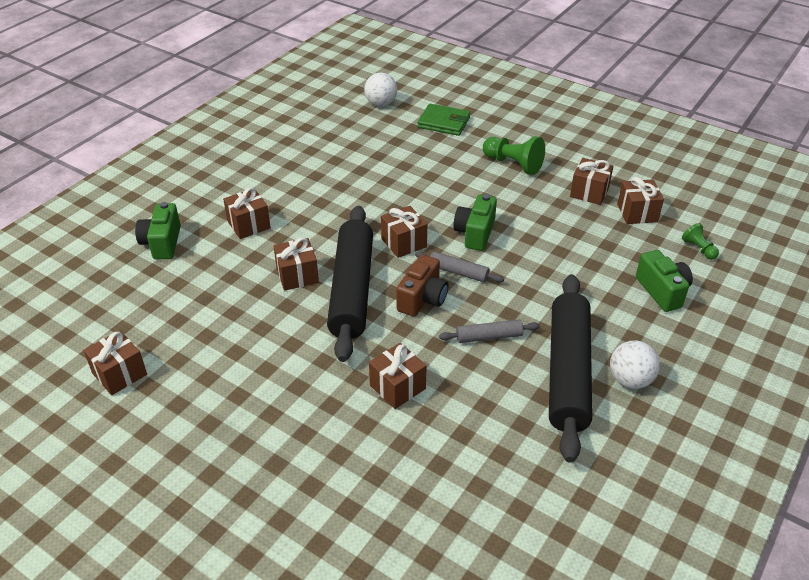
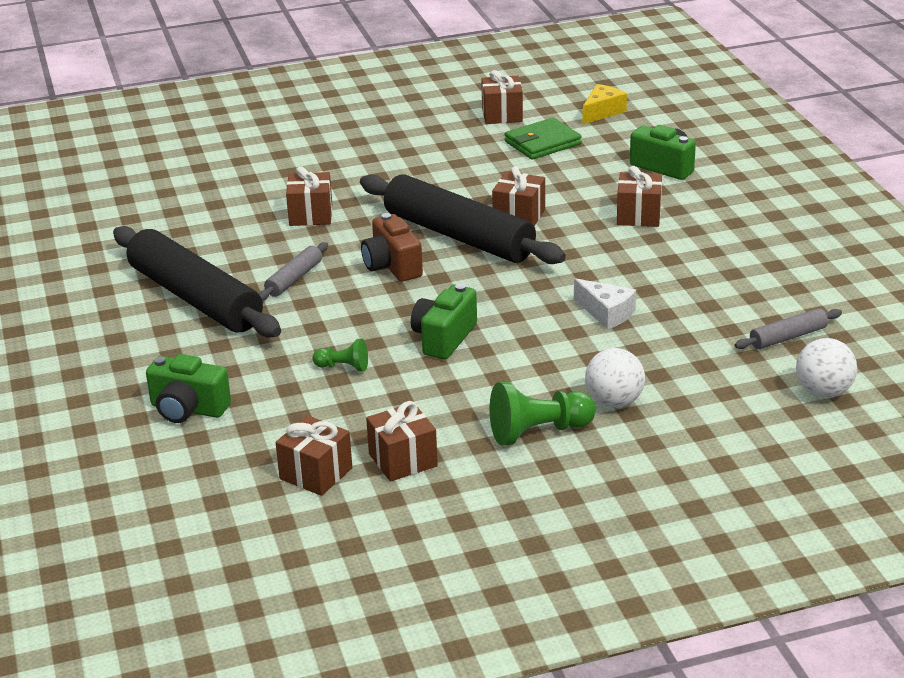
camera: 130 degrees right, 10 degrees down
brown gift [381,206,427,258] -> none
grey rolling pin [415,252,504,282] -> grey rolling pin moved to [735,308,842,349]
green wallet [418,104,470,136] -> green wallet moved to [504,118,582,160]
green camera [453,194,497,251] -> green camera turned 120 degrees counterclockwise [411,284,477,359]
white ball [610,341,660,389] -> white ball moved to [585,348,645,408]
green pawn [682,223,719,260] -> green pawn moved to [312,339,368,372]
none -> white cheese [574,278,636,330]
none -> yellow cheese [582,84,627,125]

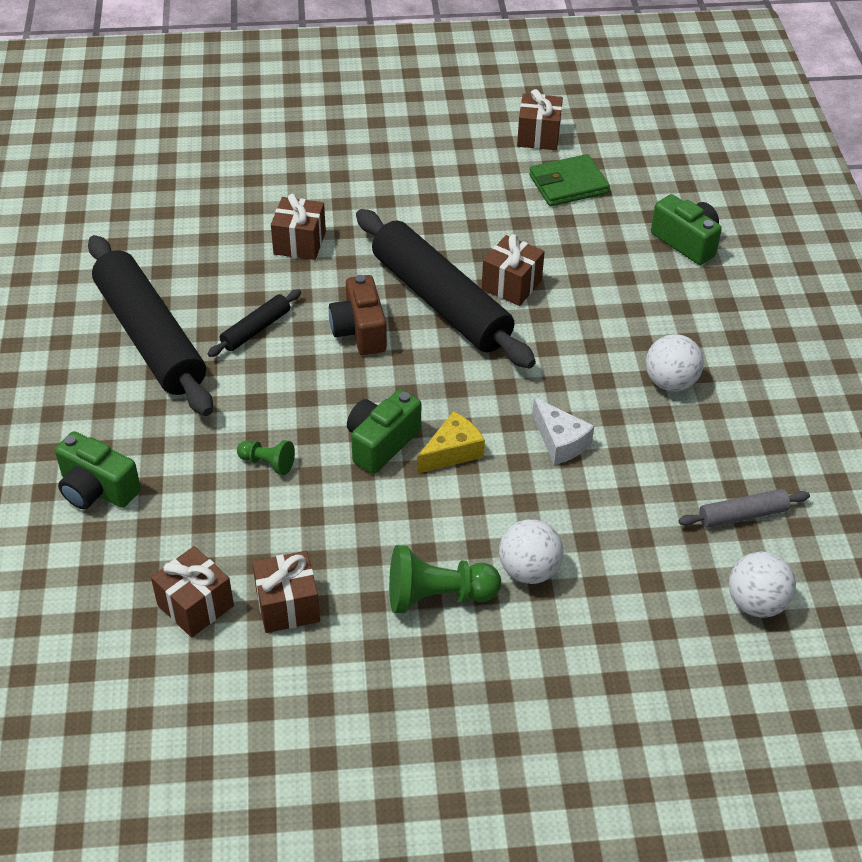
camera: 10 degrees right, 15 degrees up
grey rolling pin [259,242,328,301] -> black rolling pin [207,289,301,357]
yellow cheese [582,84,627,125] -> yellow cheese moved to [417,411,485,474]
brown gift [617,166,662,227] -> none
none -> white ball [646,334,704,391]

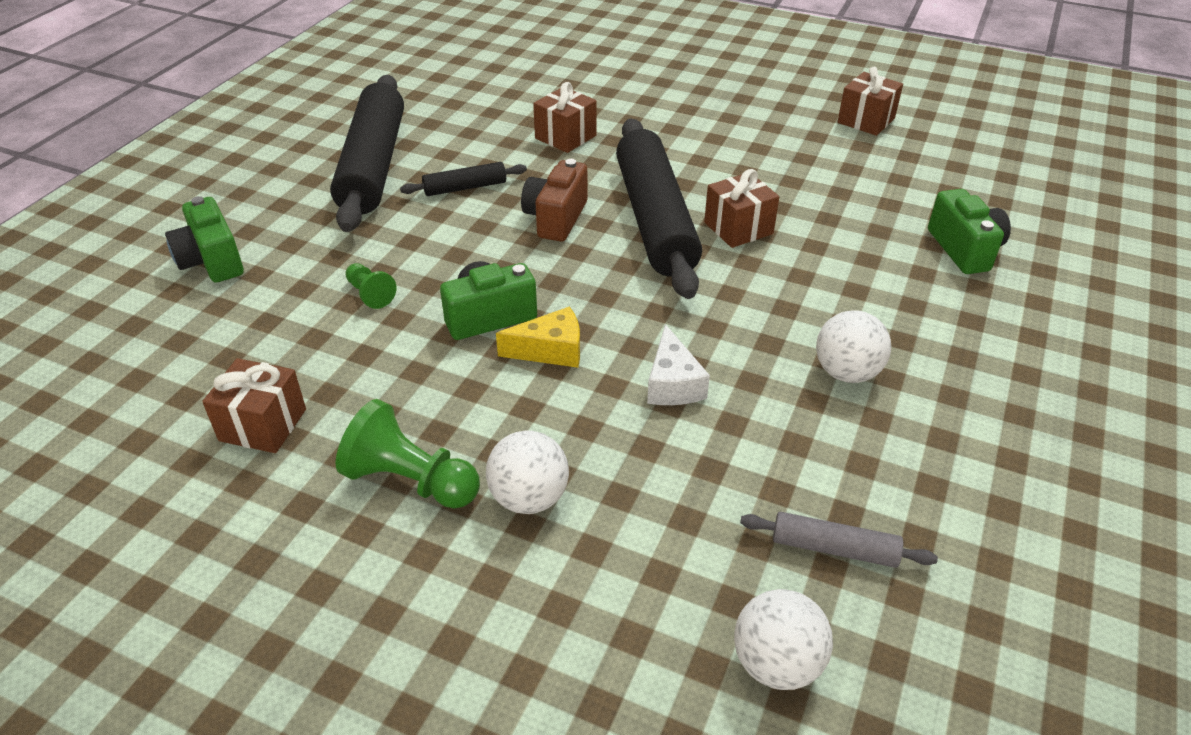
camera: 30 degrees right, 5 degrees down
brown gift [151,546,234,638] -> none
green wallet [529,154,610,206] -> none

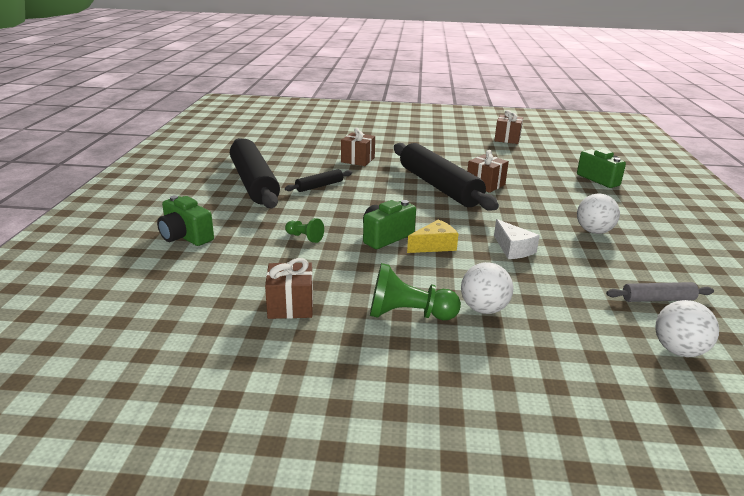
camera: 20 degrees left, 15 degrees down
brown camera [521,159,587,242] -> none

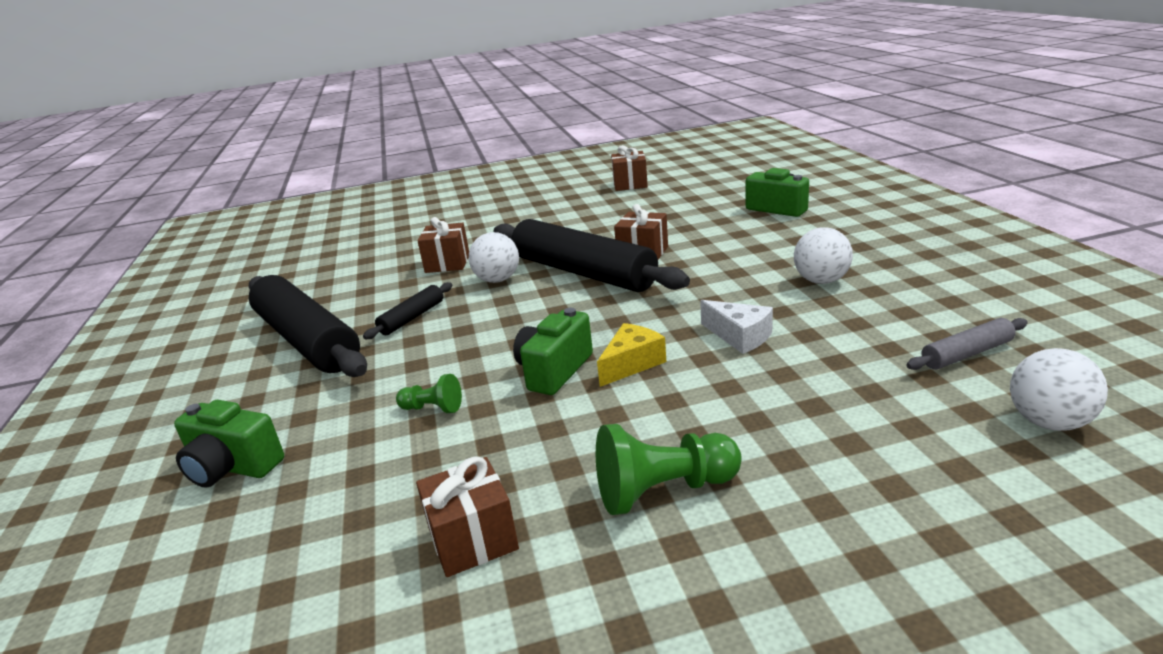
camera: 15 degrees left, 0 degrees up
white ball [461,262,514,314] -> white ball moved to [469,232,519,283]

